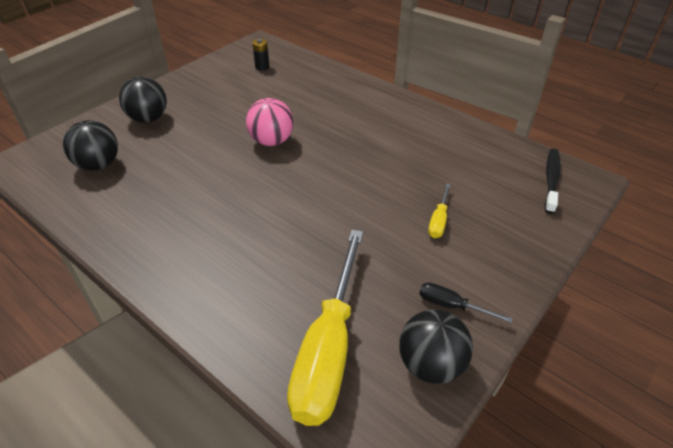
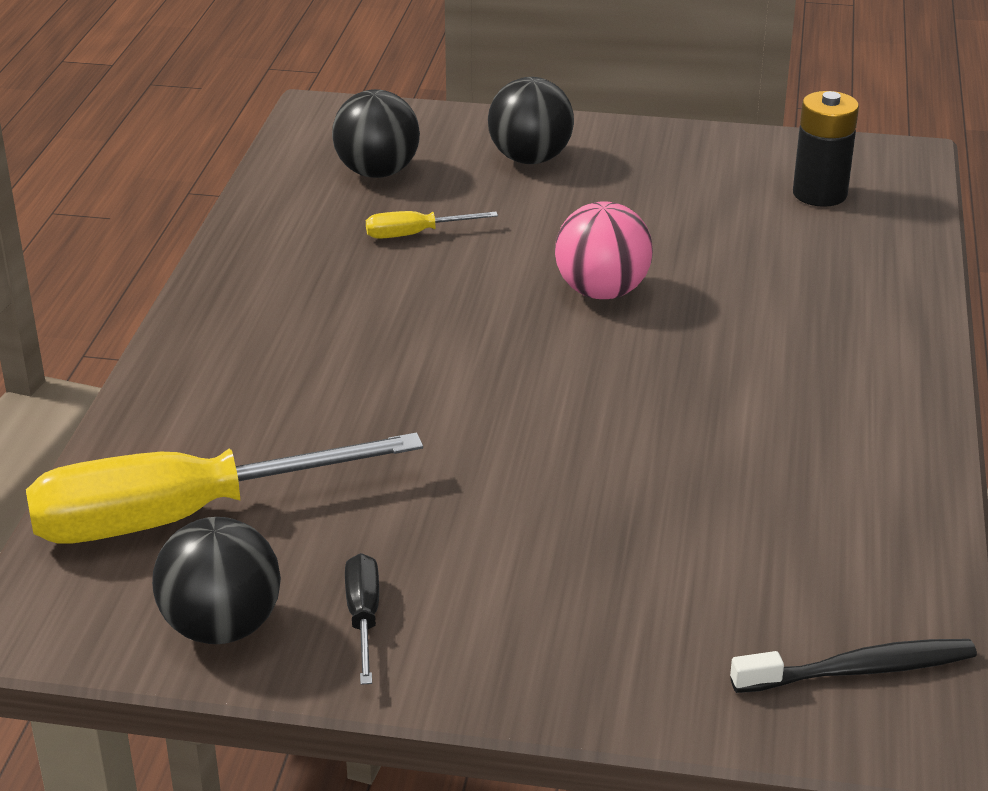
camera: 60 degrees right, 10 degrees down
black battery [252,39,270,71] -> black battery [793,91,859,207], size x1.64
yellow screwdriver [428,183,451,238] -> yellow screwdriver moved to [366,211,498,239]

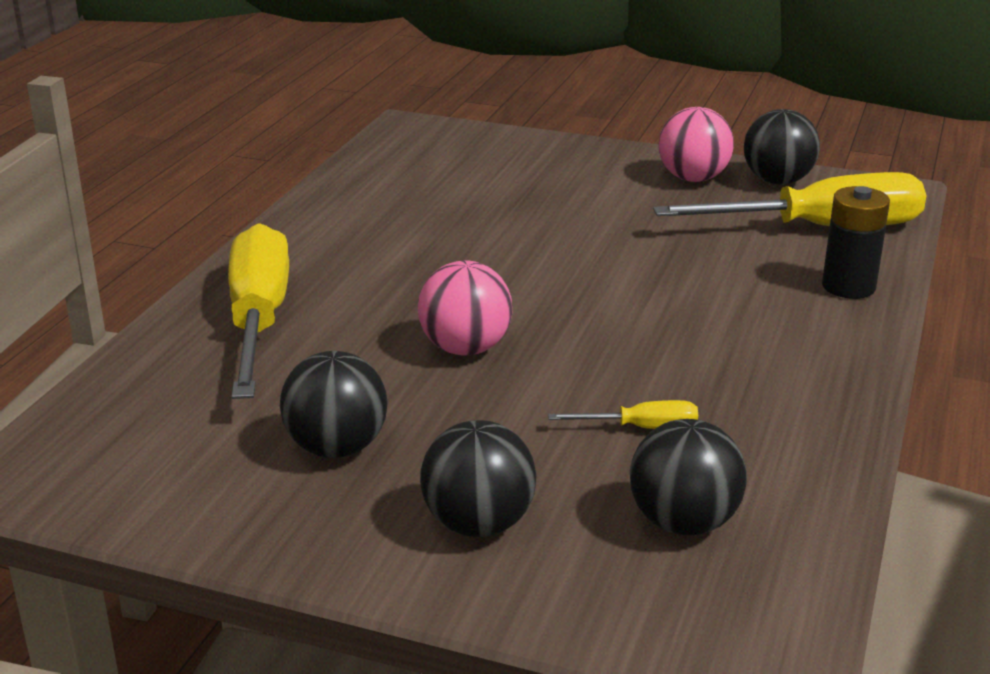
camera: 170 degrees left, 5 degrees down
black screwdriver [345,553,379,685] -> pink ball [659,107,734,182]
black toothbrush [730,639,977,693] -> none
black battery [793,91,859,207] -> black battery moved to [822,186,890,299]
none -> yellow screwdriver [228,223,289,399]
none -> black ball [280,351,388,458]

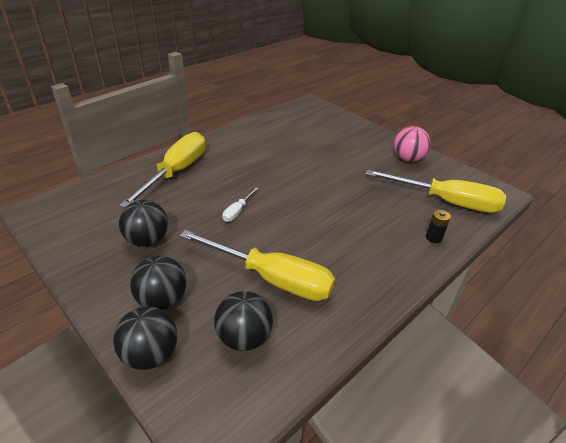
camera: 25 degrees right, 10 degrees up
pink ball [418,260,512,356] -> white screwdriver [223,187,258,222]
yellow screwdriver [548,400,698,429] -> yellow screwdriver [180,230,335,301], size x2.36
black ball [744,109,820,185] -> black ball moved to [113,306,177,370]
black battery [822,186,890,299] -> black battery [426,210,451,243], size x0.61

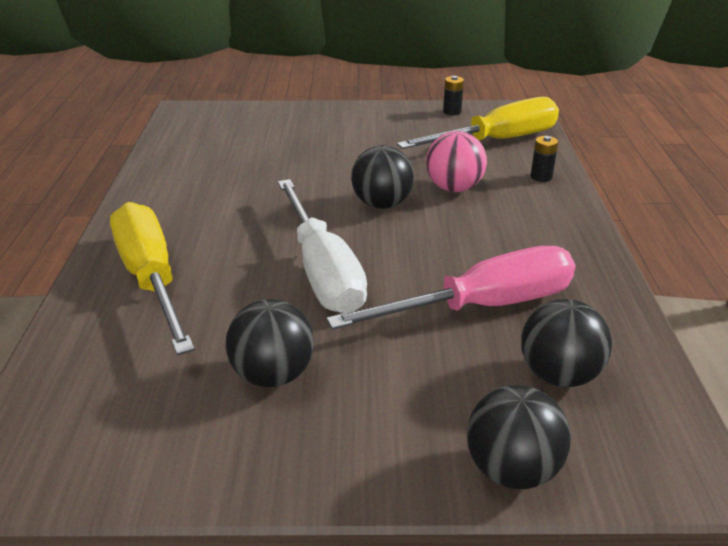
camera: 45 degrees left, 5 degrees down
black ball [130,256,187,310] -> black ball moved to [351,145,414,209]
yellow screwdriver [180,230,335,301] -> pink screwdriver [326,246,575,330]
white screwdriver [223,187,258,222] -> white screwdriver [278,179,367,314], size x2.36
pink ball [394,126,431,162] -> pink ball moved to [426,131,487,192]
none -> black battery [443,76,464,115]

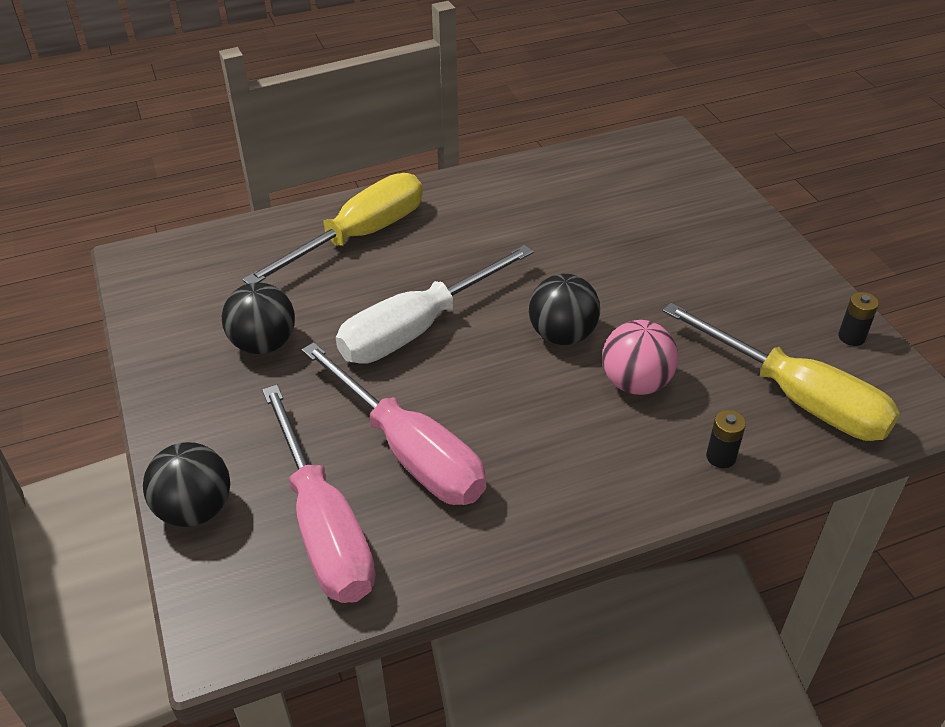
camera: 70 degrees right, 10 degrees up
black ball [521,299,612,387] -> pink screwdriver [262,385,376,603]

